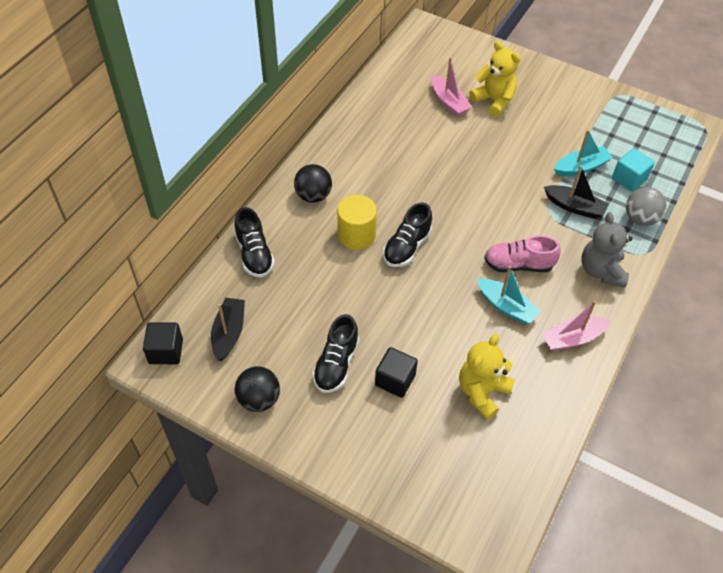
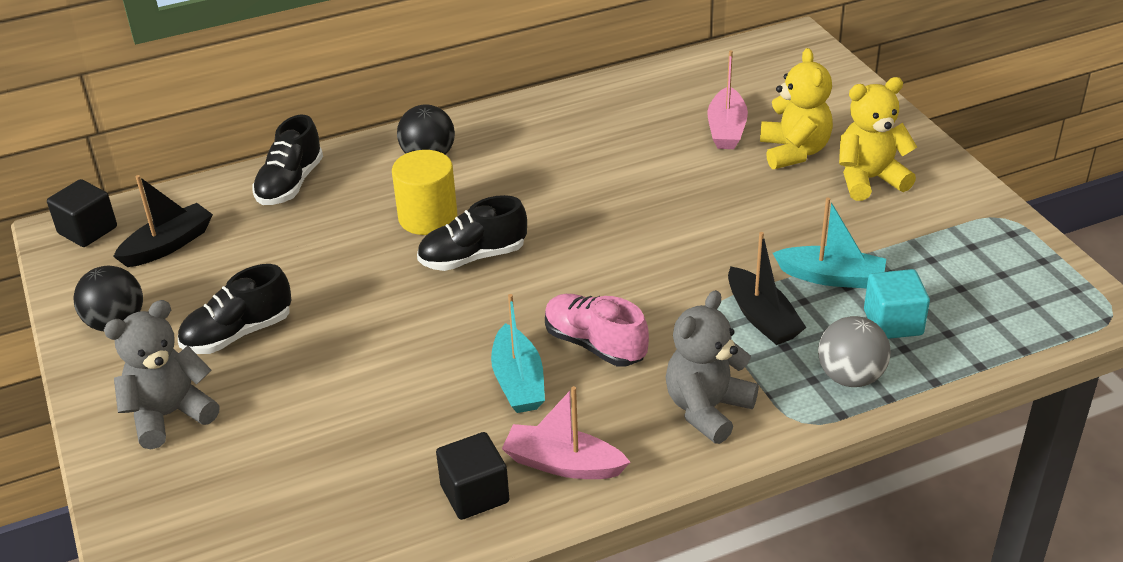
camera: 40 degrees right, 15 degrees down
black cube [375,347,418,398] -> black cube moved to [436,432,509,520]
yellow teddy bear [459,334,515,420] -> yellow teddy bear moved to [839,77,917,201]
none -> grey teddy bear [104,300,220,449]

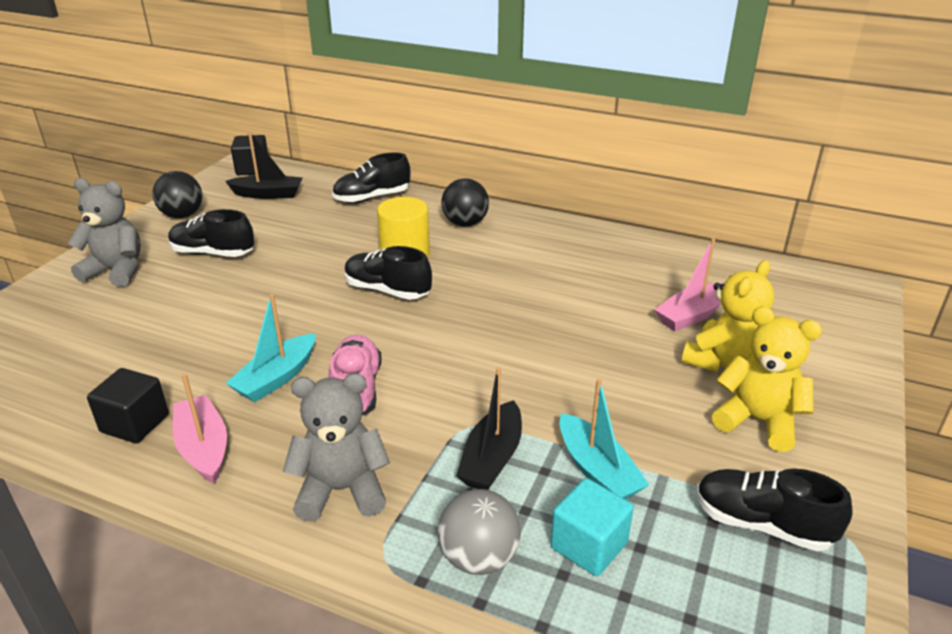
camera: 45 degrees right, 5 degrees down
none -> black shoe [696,469,853,551]

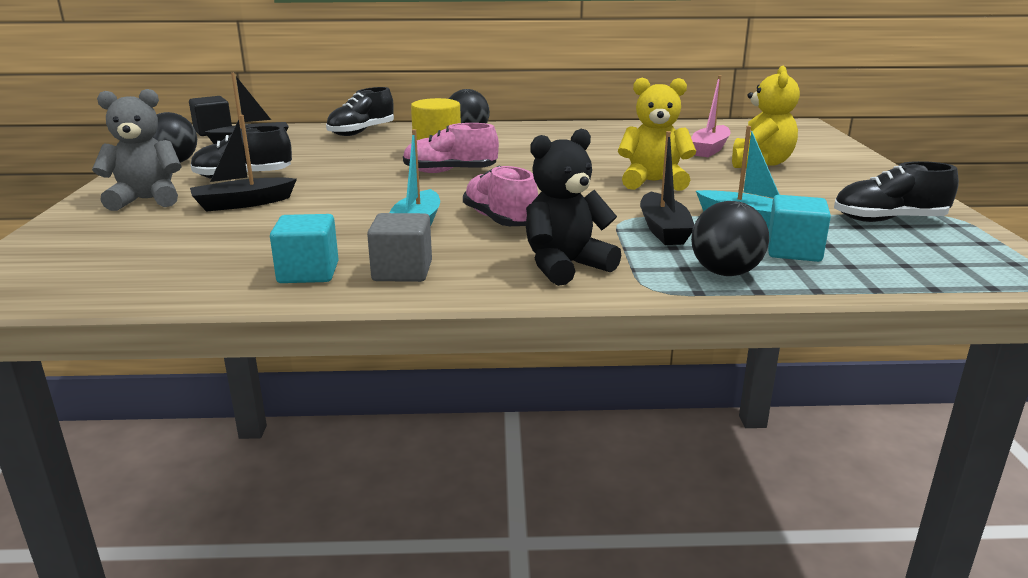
camera: 25 degrees left, 10 degrees down
black cube [87,368,169,443] -> turquoise cube [270,214,339,283]
pink boat [173,374,227,484] -> grey cube [367,213,432,282]
grey teddy bear [283,373,390,522] -> black teddy bear [526,129,621,286]
black shoe [344,246,432,300] -> pink shoe [403,123,499,173]
grey ball [438,489,521,575] -> black ball [691,201,769,276]
yellow teddy bear [712,307,822,452] -> yellow teddy bear moved to [618,78,696,191]
none -> black boat [190,115,297,212]

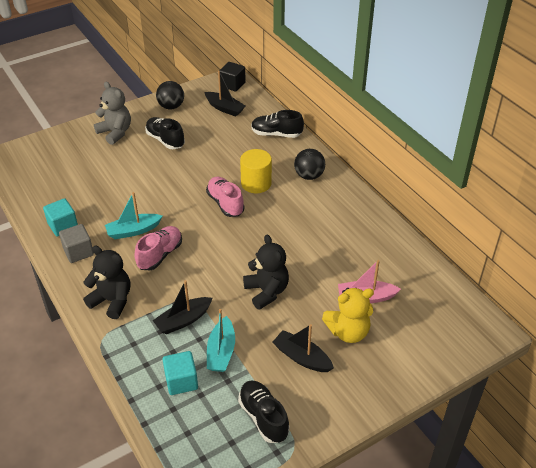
camera: 60 degrees right, 20 degrees up
black boat [190,115,297,212] -> black boat moved to [273,324,334,372]
yellow teddy bear [618,78,696,191] -> black teddy bear [243,235,289,310]
black ball [691,201,769,276] -> none

